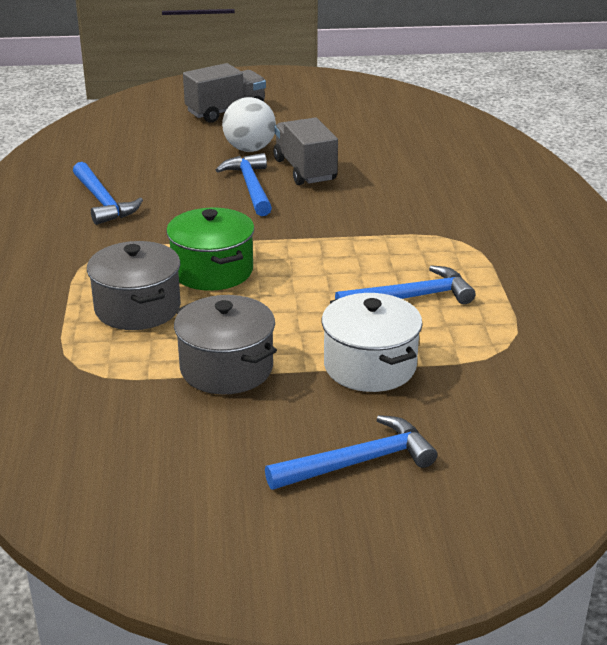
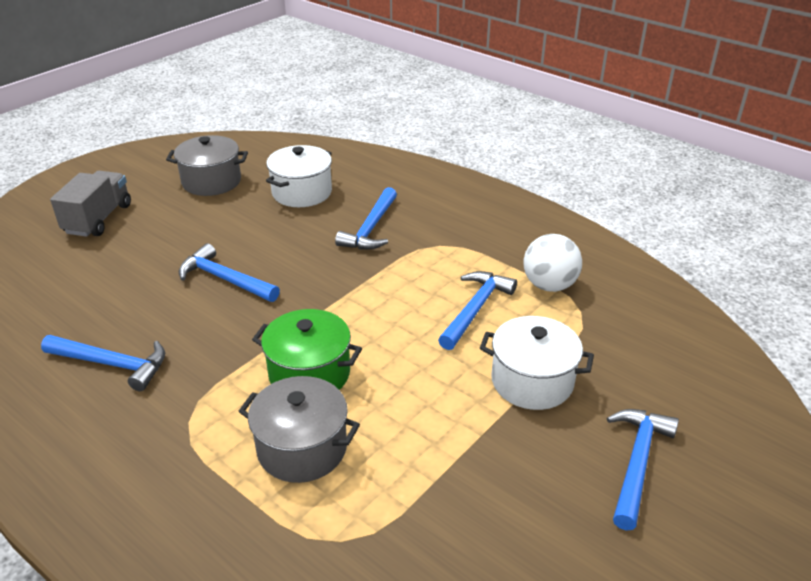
camera: 45 degrees left, 5 degrees up
grey pot [174,295,277,394] -> grey pot moved to [166,135,248,196]
white ball [222,97,276,152] -> white ball moved to [524,234,582,292]
grey truck [273,117,338,185] -> none
none -> white pot [266,145,332,207]
none -> blue hammer [335,187,397,250]

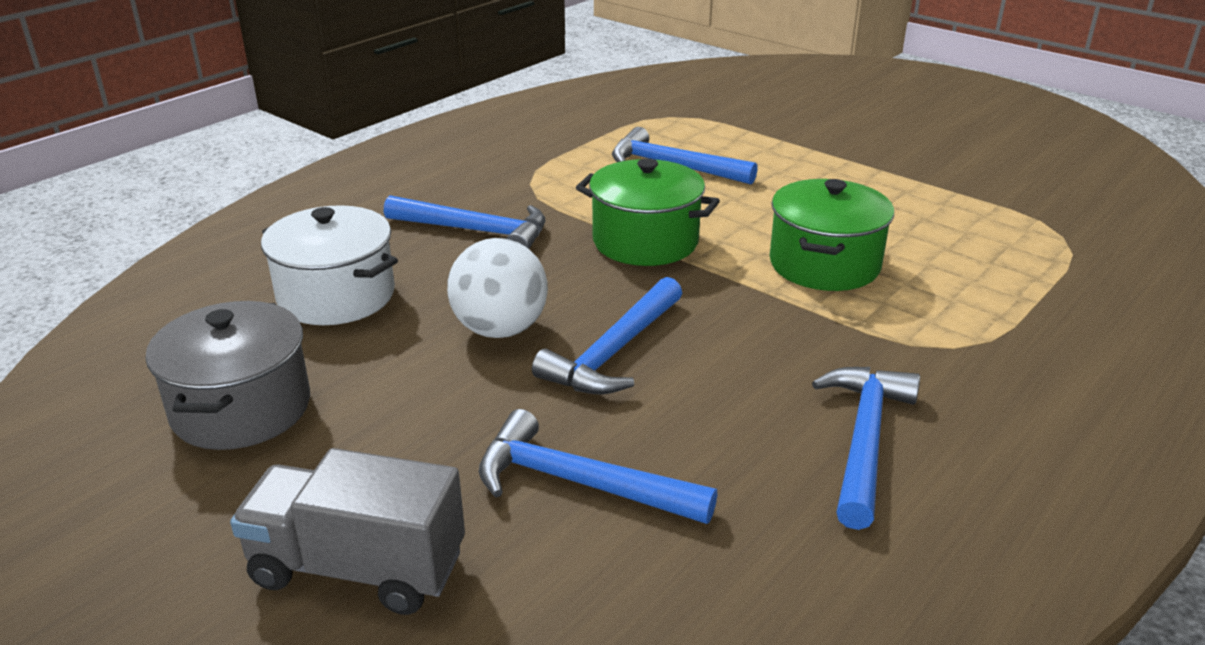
camera: 90 degrees left, 5 degrees down
grey pot [238,376,360,483] -> none
white pot [480,316,594,410] -> none
white ball [524,234,582,292] -> white ball moved to [447,238,548,338]
blue hammer [607,409,679,531] -> blue hammer moved to [479,409,717,524]
none -> green pot [576,158,720,266]

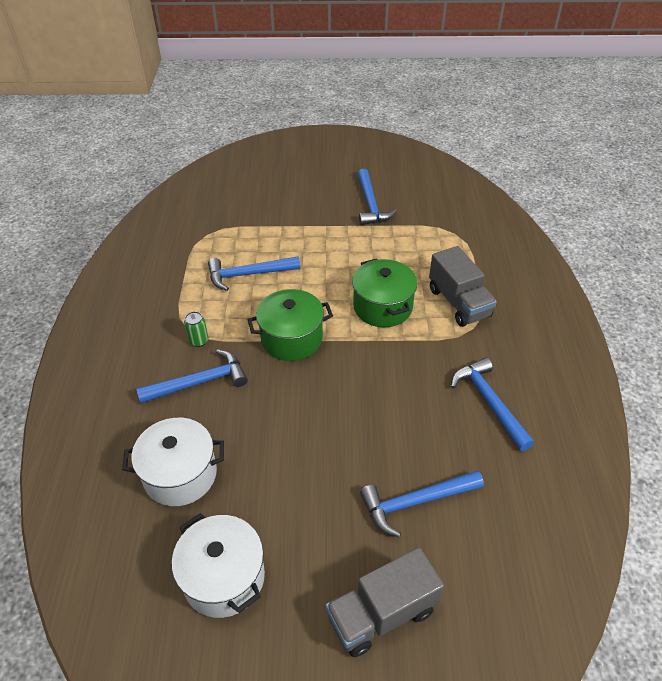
camera: 40 degrees left, 15 degrees up
grey pot [146,301,310,450] -> white pot [172,513,265,618]
white ball [447,238,548,338] -> none
blue hammer [532,277,682,394] -> blue hammer moved to [357,169,397,225]
none -> green can [184,311,208,347]
none -> grey truck [429,246,497,327]

